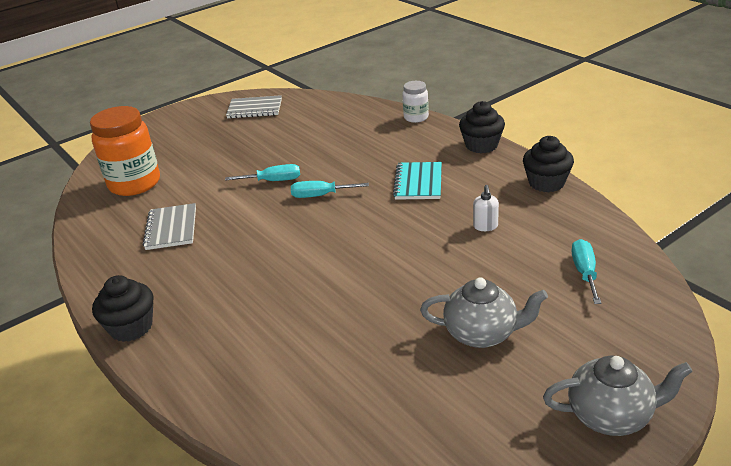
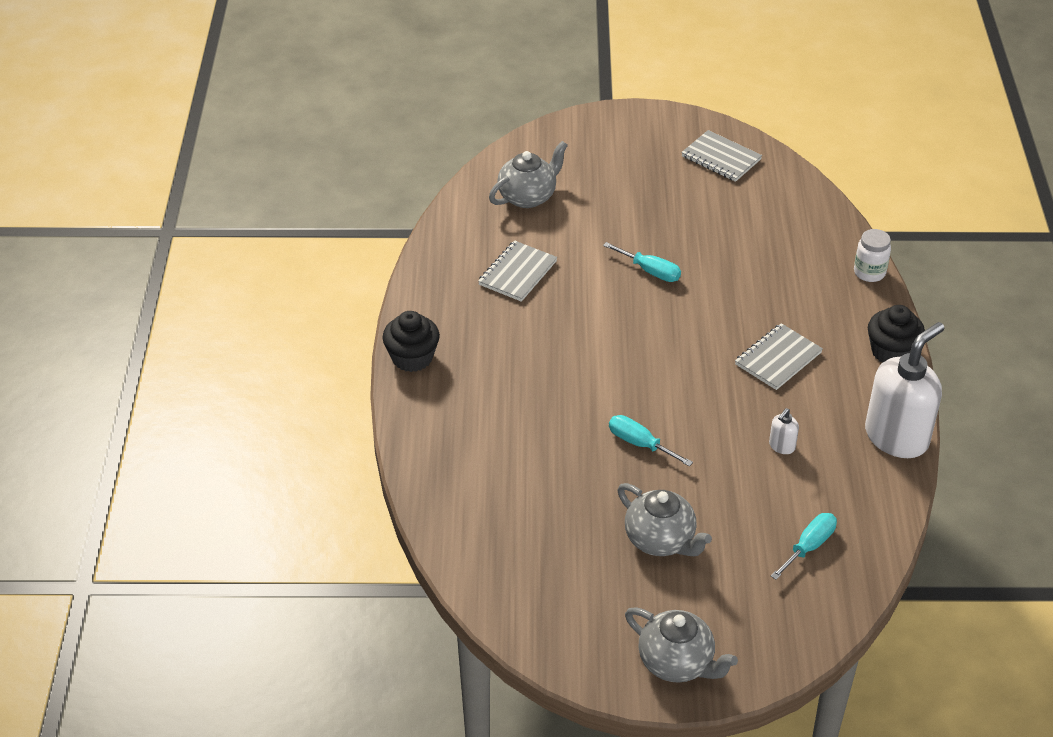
camera: 35 degrees right, 10 degrees up
orange jar [90,106,160,196] -> grey teapot [489,141,568,208]
turquoise screwdriver [291,181,369,198] -> turquoise screwdriver moved to [609,415,693,466]
turquoise notebook [393,162,442,200] -> grey notebook [735,323,823,390]
black cupcake [523,136,574,193] -> white soap dispenser [865,322,944,458]

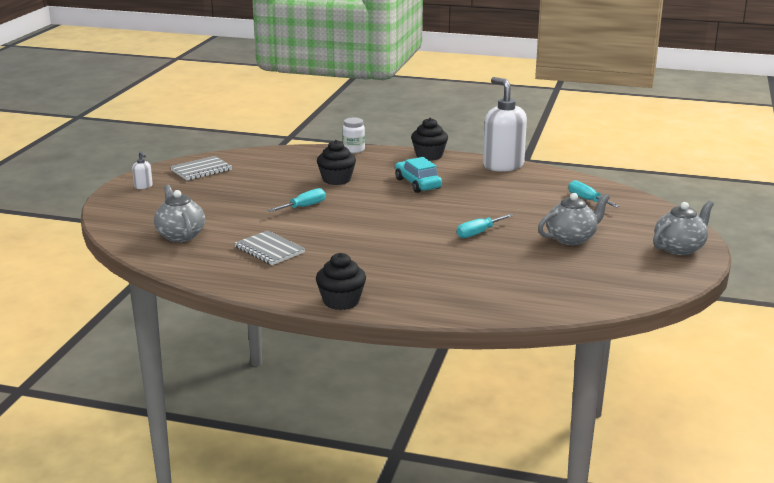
camera: 75 degrees left, 20 degrees down
grey notebook [735,323,823,390] -> turquoise car [395,157,442,193]
white soap dispenser [769,408,799,454] -> white soap dispenser moved to [132,151,153,189]
none -> black cupcake [317,140,356,185]

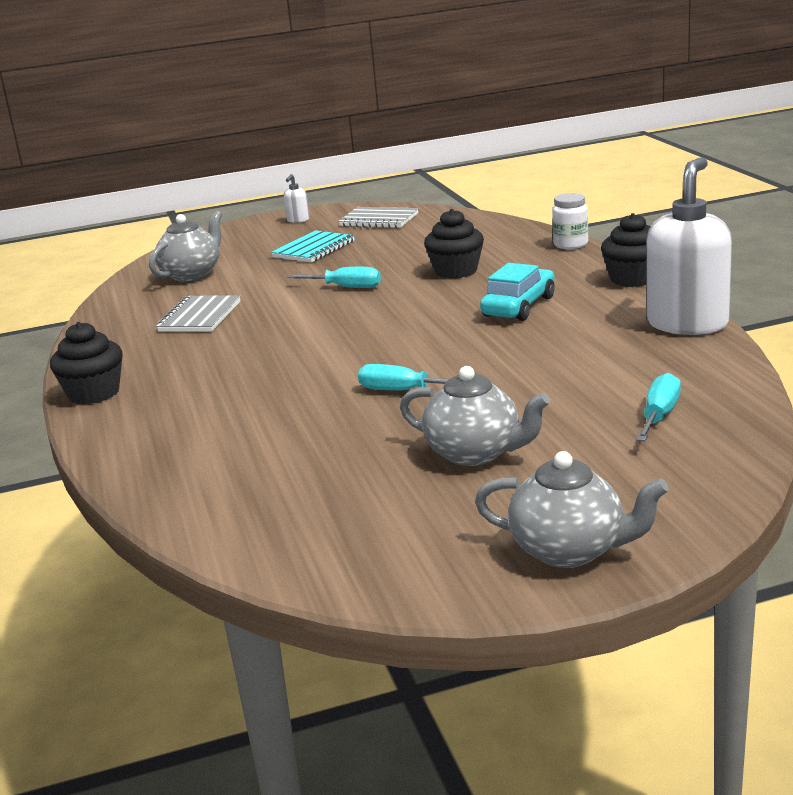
camera: 60 degrees right, 0 degrees up
none -> turquoise notebook [271,230,355,262]

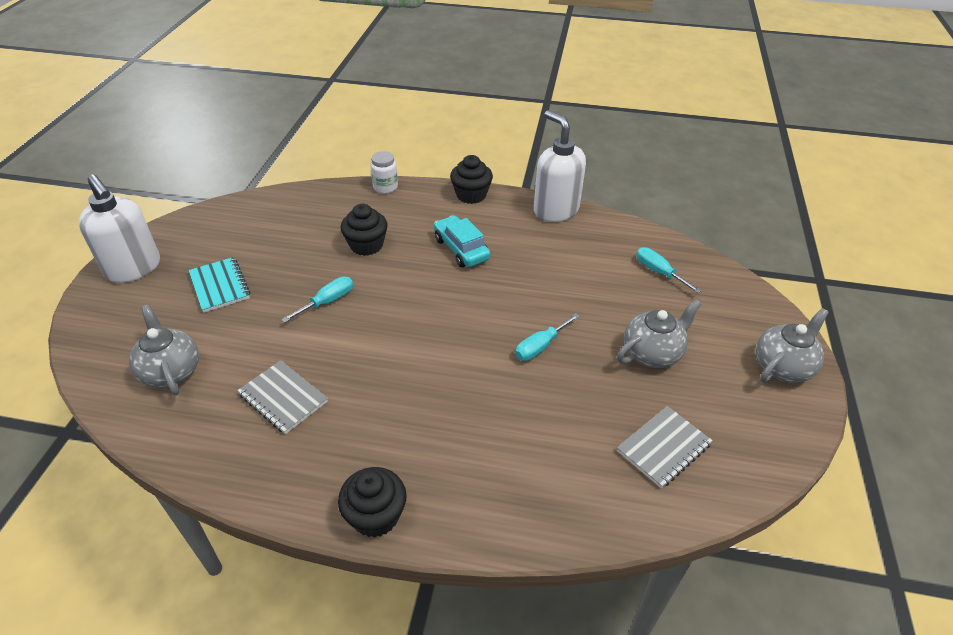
camera: 65 degrees left, 20 degrees up
white soap dispenser [284,174,309,223] -> white soap dispenser [78,174,160,283], size x2.46
grey notebook [338,207,419,228] -> grey notebook moved to [617,406,713,488]

